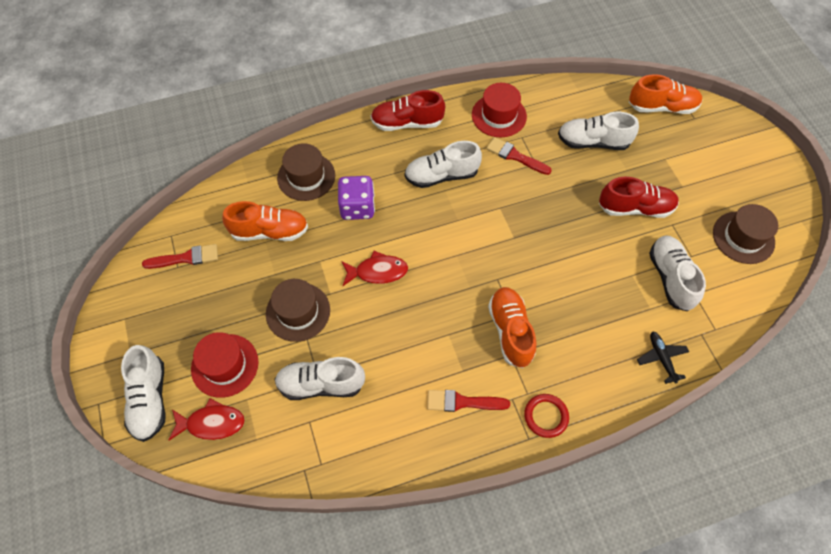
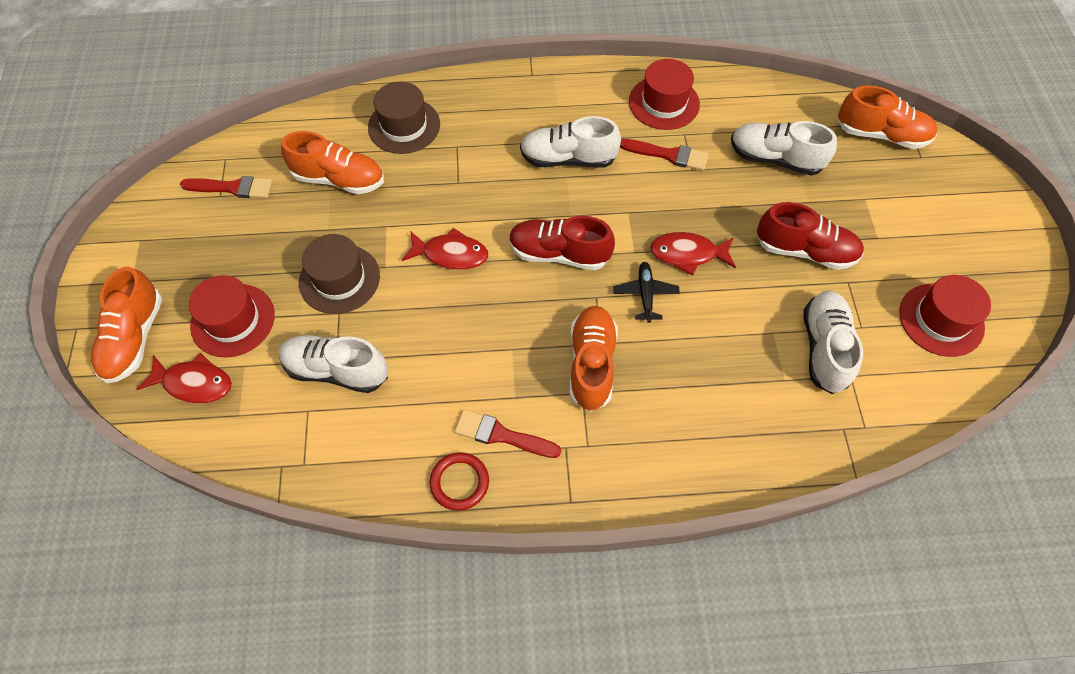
camera: 15 degrees right, 0 degrees up
white shoe [121,345,166,442] -> orange shoe [91,267,162,383]
purple dice [338,176,375,220] -> none
red shoe [371,90,445,131] -> red shoe moved to [509,216,615,270]
red brush [486,137,552,175] -> red brush turned 150 degrees clockwise [620,139,708,171]
red ring [524,394,569,438] -> red ring moved to [430,452,489,511]
black plane [637,331,689,384] -> black plane moved to [613,262,680,323]
brown hat [713,204,778,264] -> red hat [899,275,991,357]
none -> red fish [650,232,736,275]

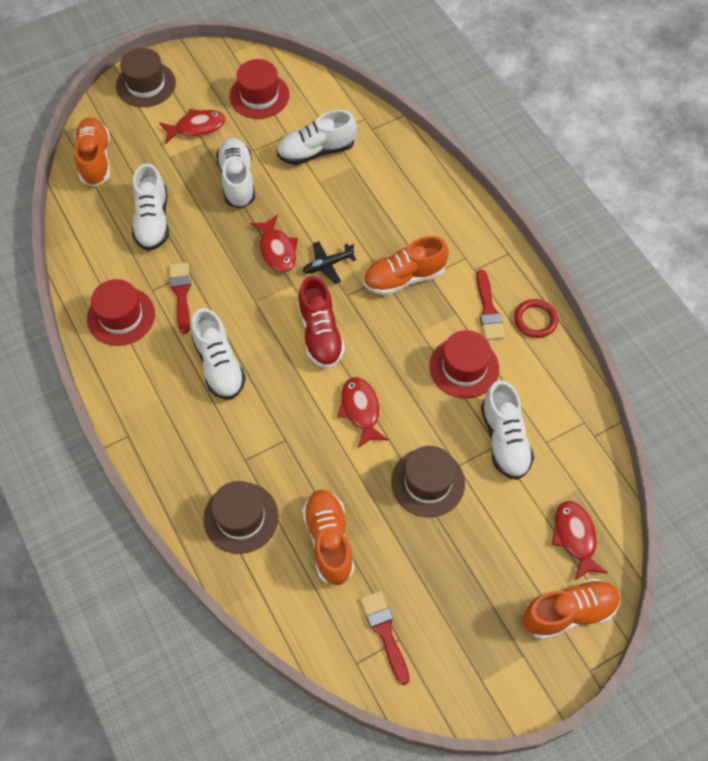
camera: 115 degrees left, 0 degrees up
red hat [189,275,275,357] -> red hat moved to [430,330,499,399]
red shoe [756,202,864,270] -> white shoe [216,138,255,208]
none -> brown hat [116,48,176,107]
none -> red fish [159,109,226,144]

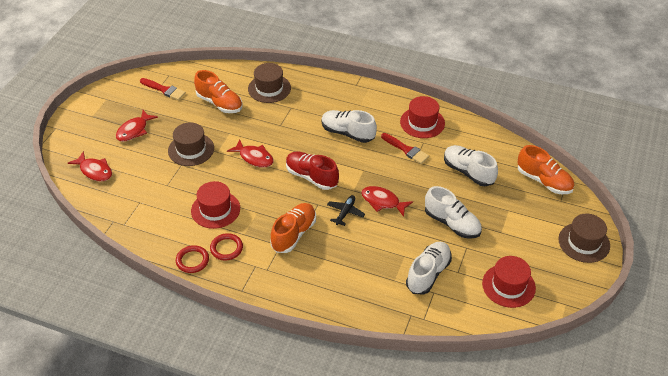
camera: 140 degrees right, 15 degrees down
red fish [159,109,226,144] -> red fish moved to [116,110,158,142]
red brush [476,269,505,340] -> red ring [210,233,243,261]
white shoe [481,380,534,480] -> none
orange shoe [523,579,621,640] -> none

